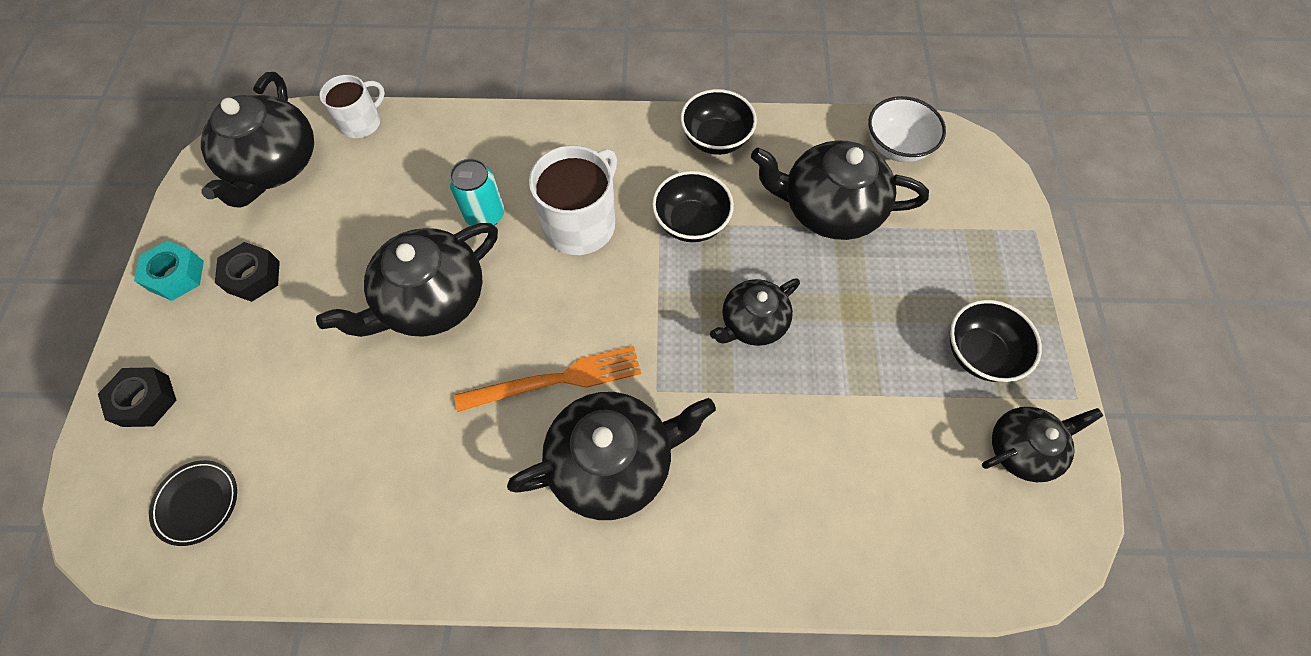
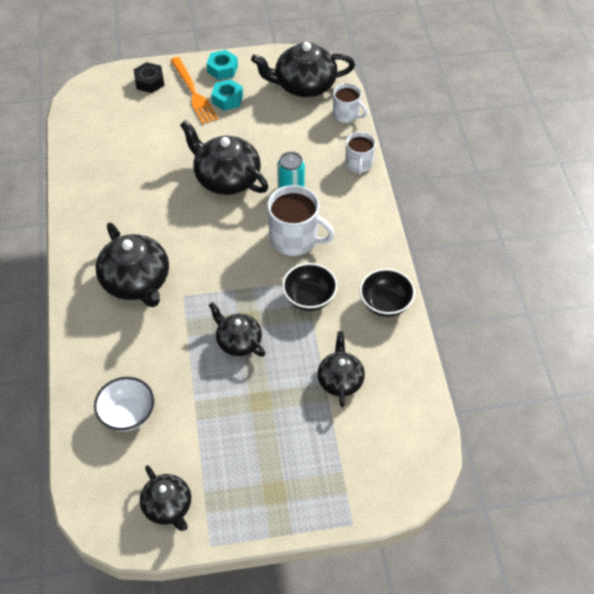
camera: 80 degrees right, 10 degrees down
black plate [149,460,237,546] -> none
black nut [215,242,280,302] -> turquoise nut [211,79,243,111]
orange fork [454,346,641,412] -> orange fork moved to [171,57,218,124]
black teapot [751,140,929,240] -> black teapot [317,331,365,407], size x0.61
white bowl [868,96,946,162] -> white bowl moved to [94,377,155,432]
black bowl [950,300,1042,382] -> none
none -> white mug [345,132,376,174]

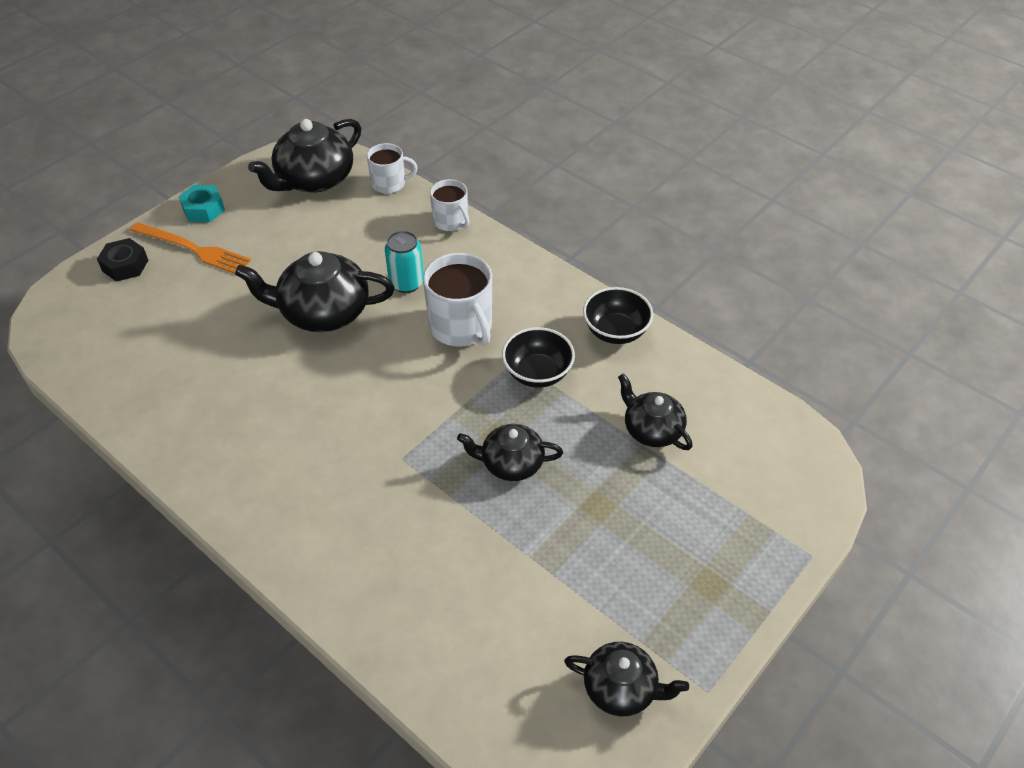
camera: 40 degrees left, 5 degrees down
white bowl [94,377,155,432] -> none
black teapot [95,223,169,307] -> none
turquoise nut [211,79,243,111] -> none
white mug [267,185,335,256] -> white mug turned 75 degrees clockwise [423,253,492,346]

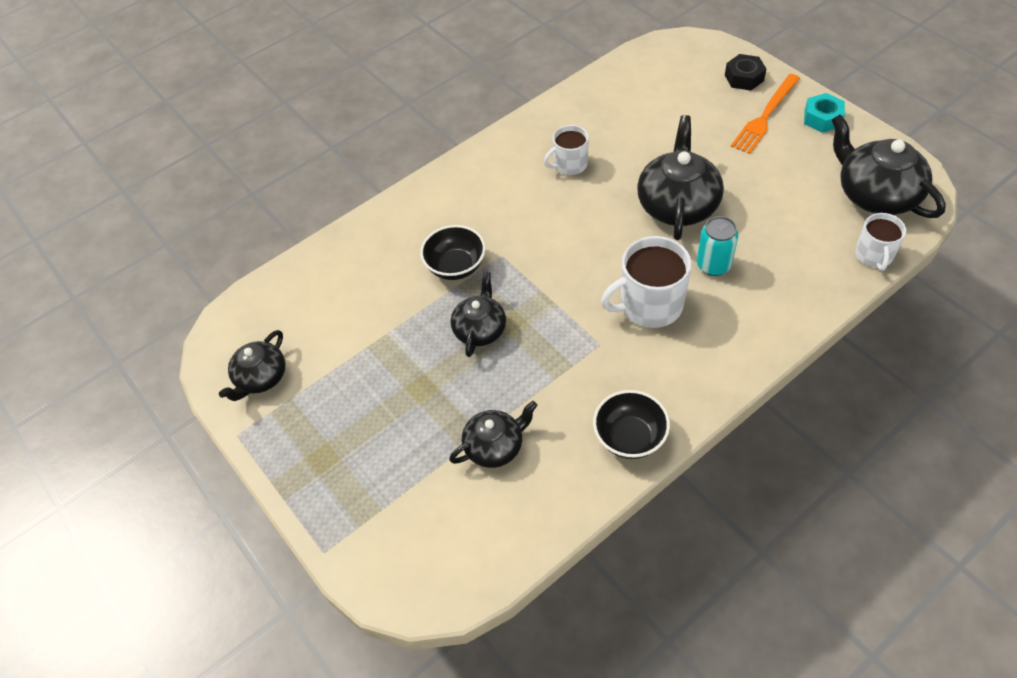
camera: 105 degrees right, 5 degrees up
white mug [430,179,470,231] -> white mug moved to [544,125,589,175]
black bowl [502,327,575,388] -> black bowl moved to [420,225,486,280]

